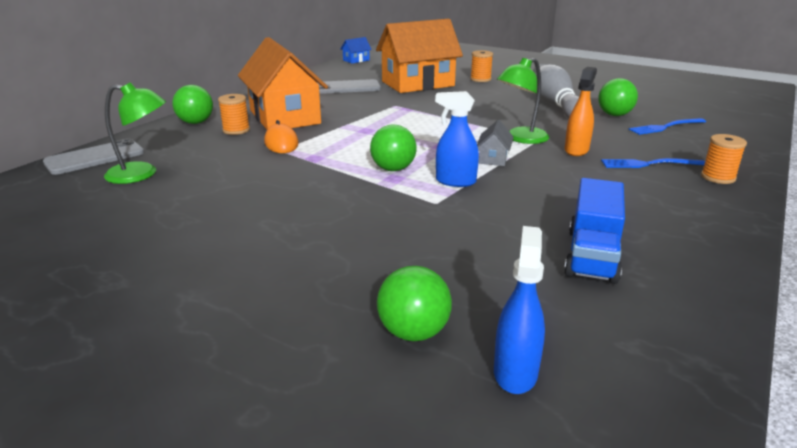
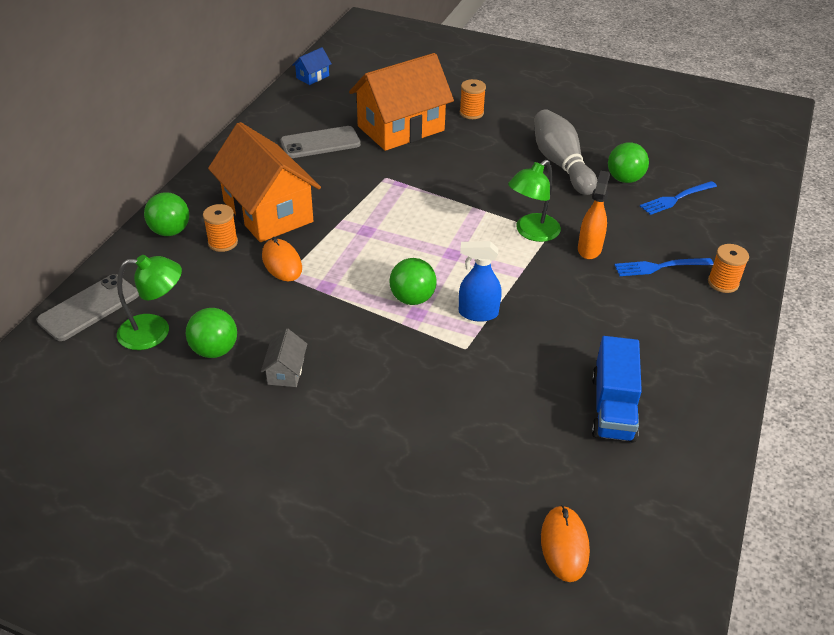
camera: 10 degrees left, 15 degrees up
green ball [377,266,452,341] -> green ball moved to [186,308,237,358]
grey house [477,120,514,166] -> grey house moved to [261,329,307,387]
blue spray bottle [494,226,545,394] -> orange mouse [541,505,590,582]

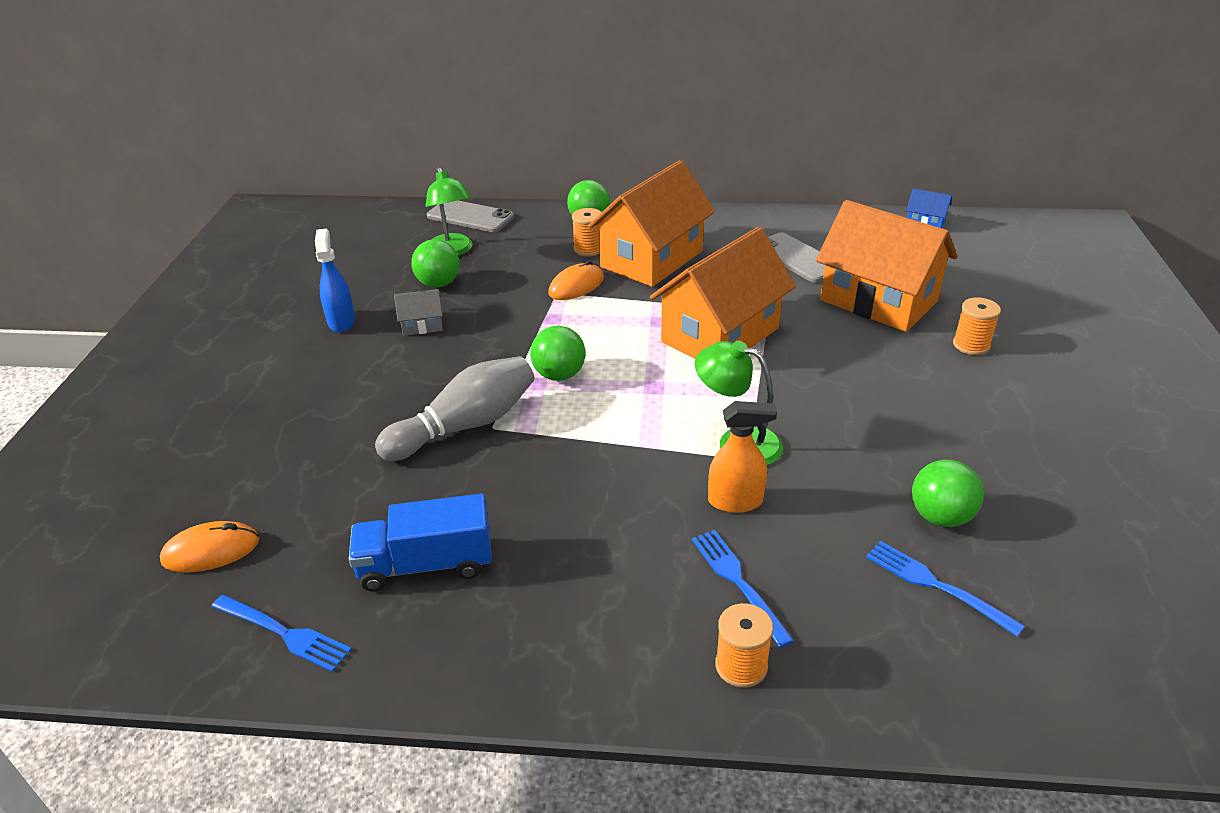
camera: 75 degrees right, 5 degrees down
blue spray bottle [459,241,502,322] -> blue spray bottle moved to [315,229,355,332]
grey bowling pin [534,109,597,195] -> grey bowling pin moved to [375,356,535,461]
none -> blue fork [211,595,352,672]
none -> orange house [650,227,796,359]

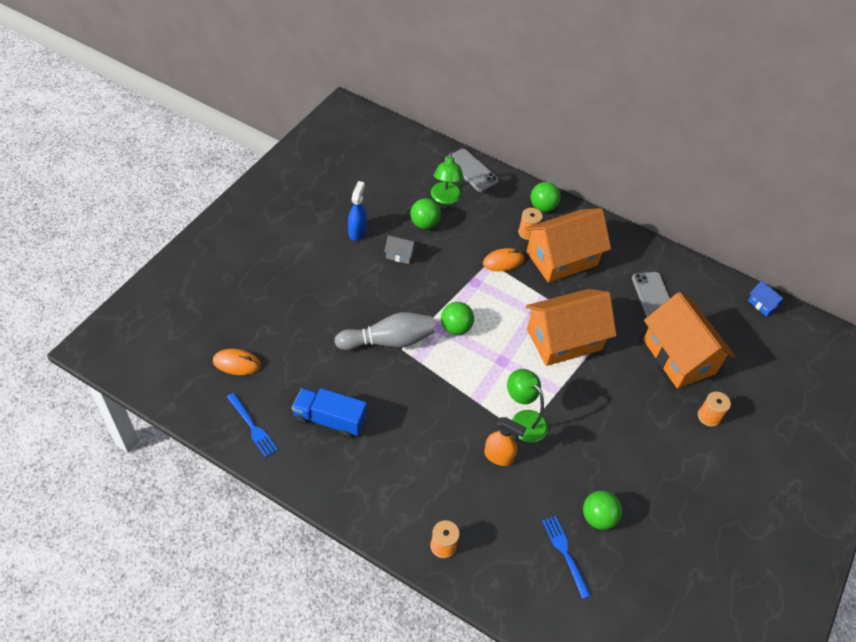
camera: 20 degrees right, 15 degrees up
blue fork [692,530,794,648] -> none

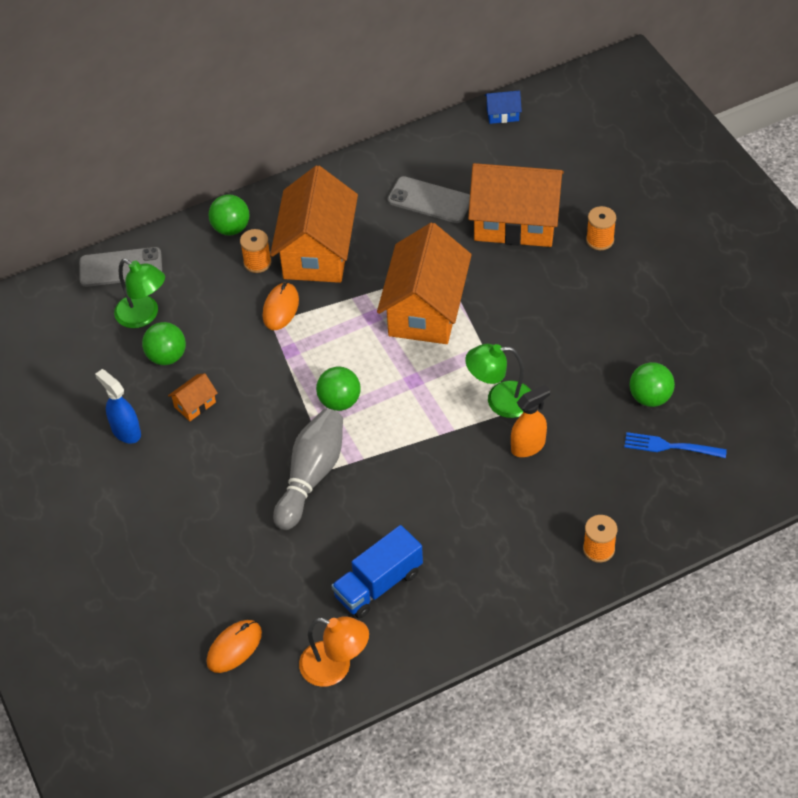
camera: 50 degrees left, 0 degrees up
blue fork [227,393,278,457] -> orange lamp [299,616,369,687]
grey house [384,235,417,264] -> orange house [168,373,218,421]

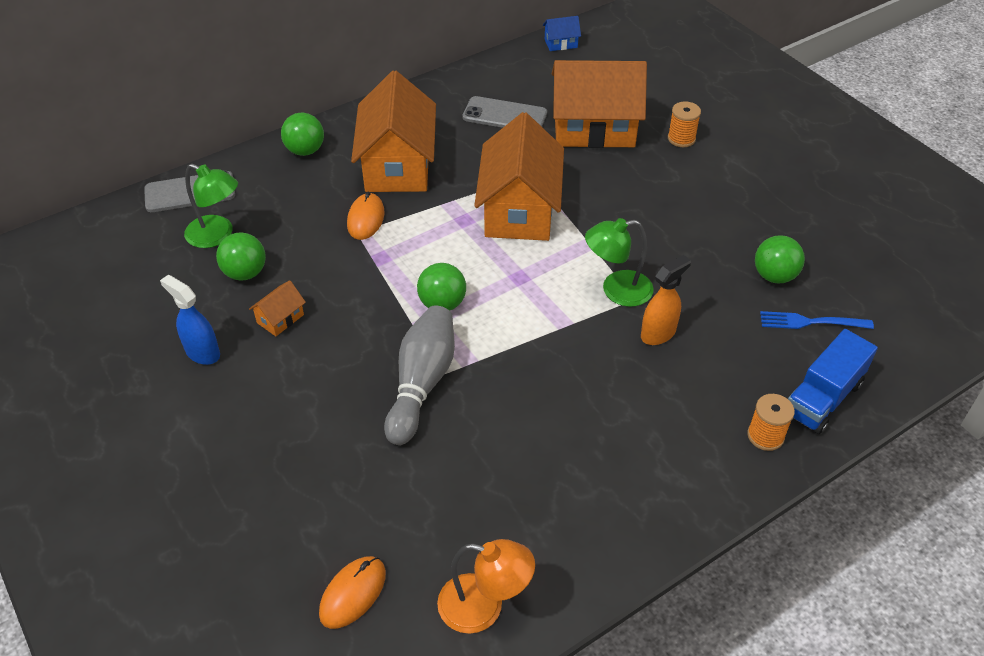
camera: 10 degrees left, 5 degrees down
orange spool [240,229,271,273] -> none
blue truck [331,525,423,618] -> blue truck moved to [788,329,878,434]

